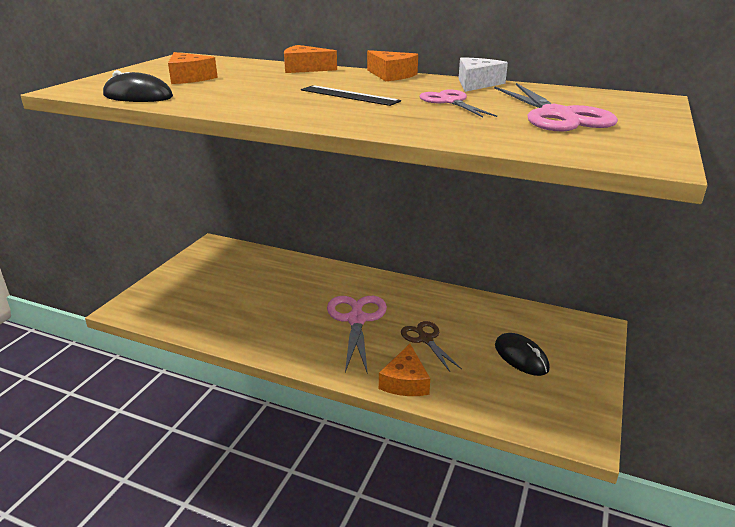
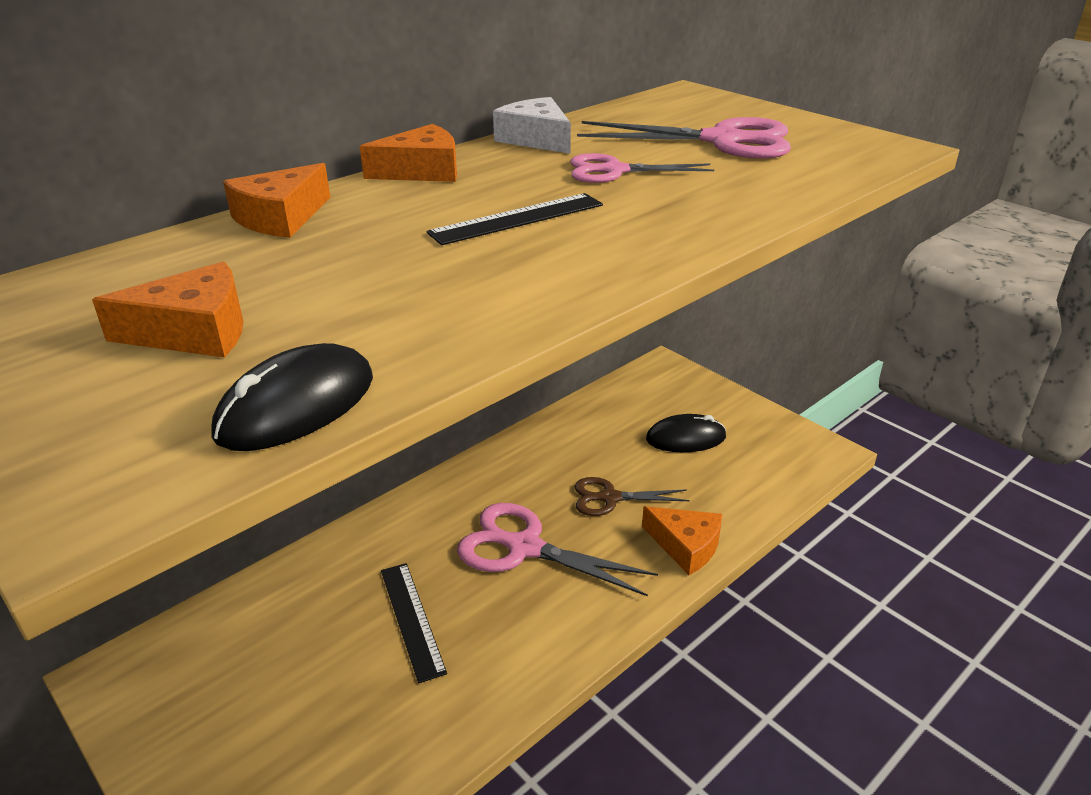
camera: 65 degrees left, 5 degrees up
none -> black ruler [381,563,447,683]

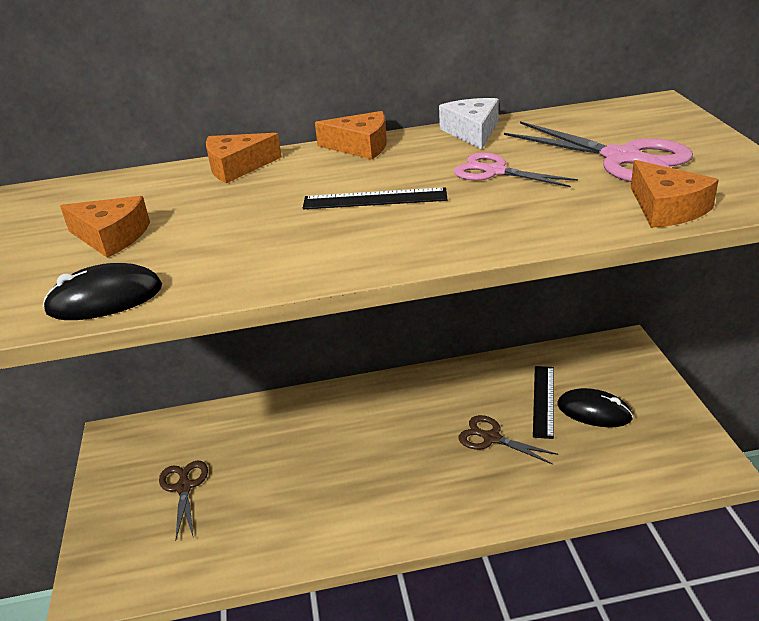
camera: 35 degrees right, 0 degrees up
black ruler [381,563,447,683] -> black ruler moved to [533,366,554,439]
pink scissors [457,503,658,596] -> none
orange cheese [642,506,722,575] -> orange cheese moved to [631,160,719,228]
none -> brown scissors [159,461,208,541]

